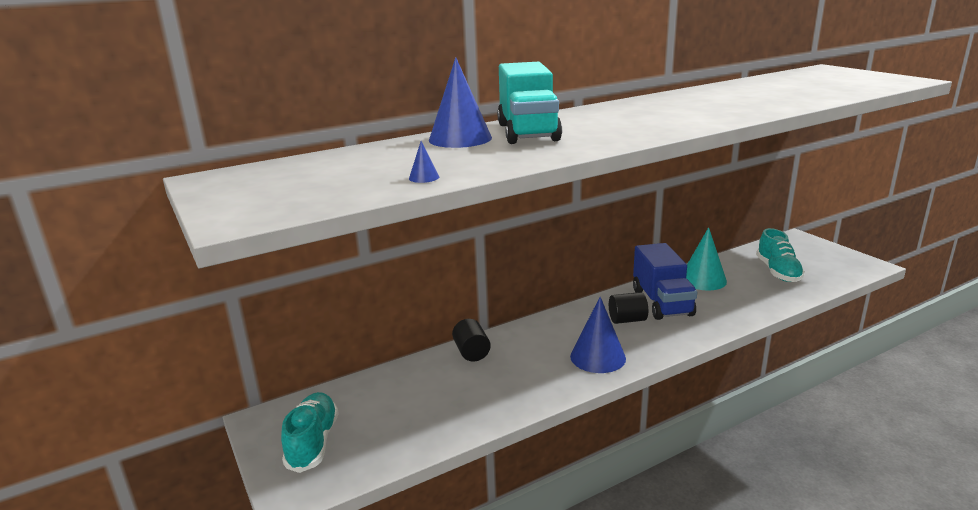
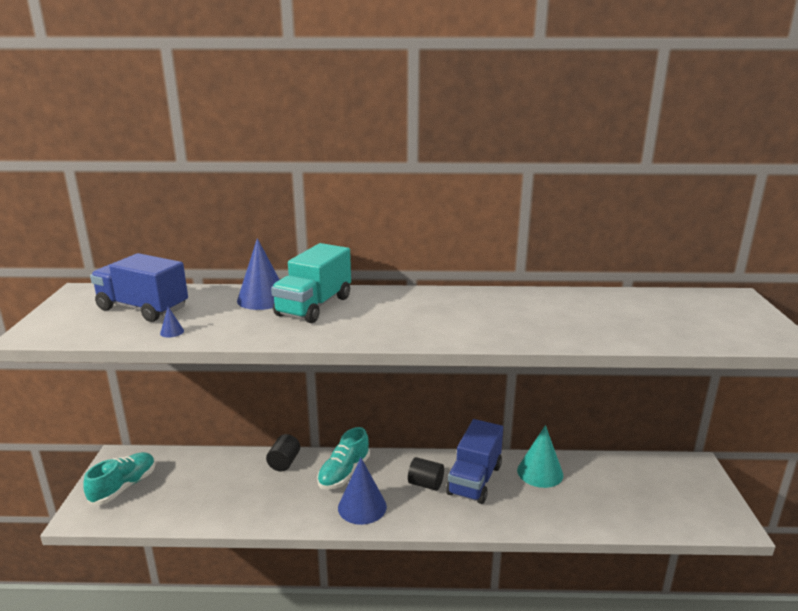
camera: 30 degrees right, 0 degrees up
turquoise shoe [756,228,805,282] -> turquoise shoe moved to [317,427,370,490]
none -> blue truck [90,253,188,322]

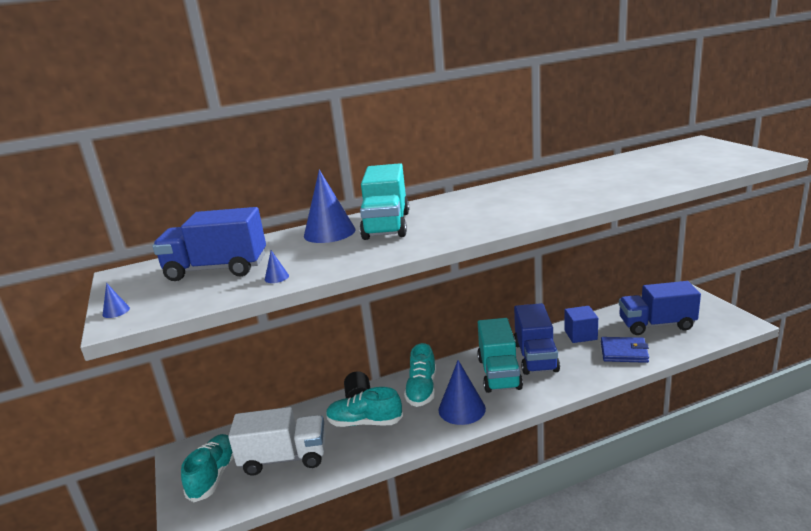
camera: 20 degrees left, 0 degrees up
black cylinder [408,457,444,491] -> turquoise truck [477,318,523,393]
turquoise cone [517,425,563,488] -> blue cube [564,306,598,343]
none -> blue cone [103,283,130,318]
none -> white truck [228,407,326,476]
none -> turquoise shoe [326,387,403,427]
none -> blue wallet [601,337,649,363]
none -> blue truck [619,281,701,335]

